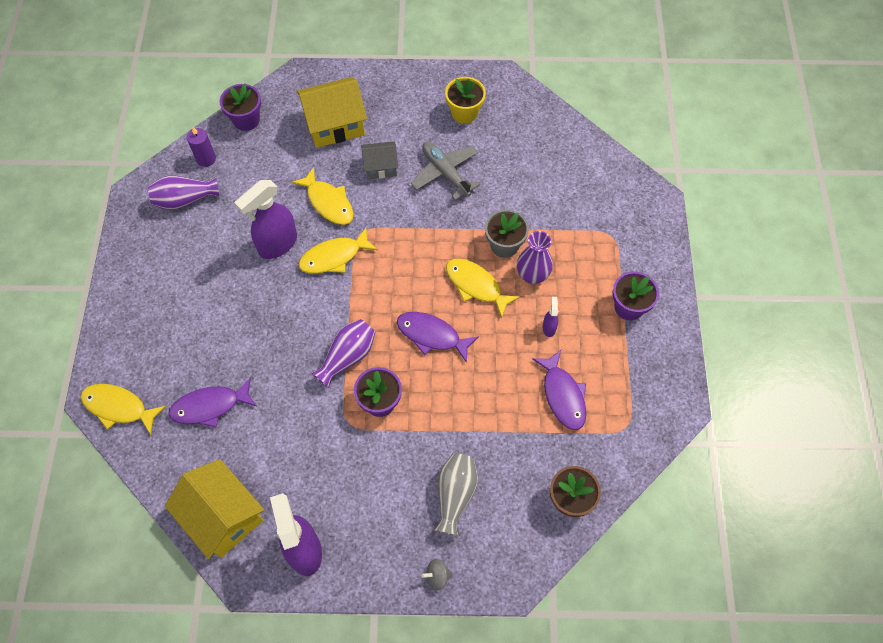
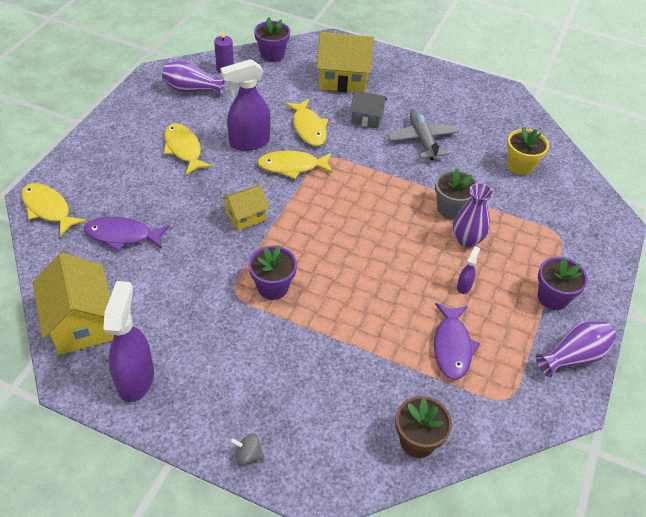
camera: 20 degrees right, 15 degrees down
purple vase [312,319,376,388] -> purple vase moved to [536,321,617,377]
purple fish [397,312,479,363] -> none
grey vase [434,453,478,536] -> none
yellow flower pot [445,77,486,124] -> yellow flower pot moved to [507,126,549,175]
yellow fish [446,258,520,318] -> yellow fish moved to [164,123,212,175]
none -> yellow house [222,185,270,231]

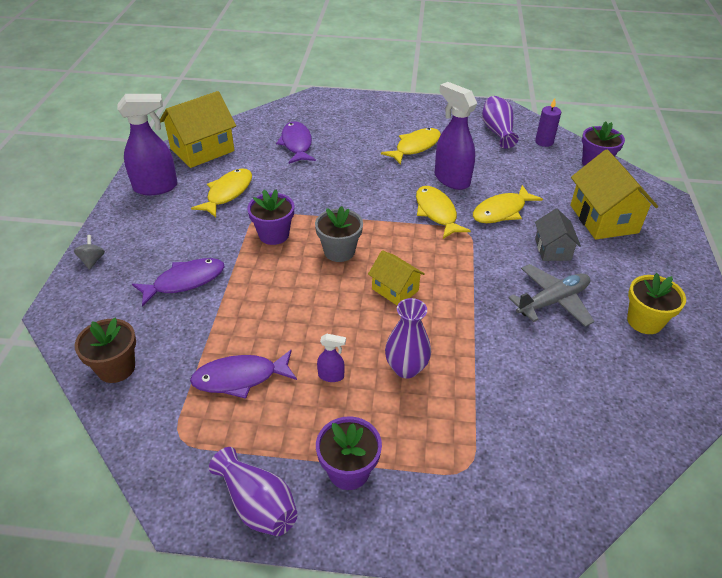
camera: 75 degrees right, 5 degrees down
yellow fish [21,183,86,237] -> yellow fish moved to [191,169,252,217]
yellow house [222,185,270,231] -> yellow house moved to [368,250,425,305]
grey flower pot [435,169,478,219] -> grey flower pot moved to [315,206,363,262]
yellow flower pot [507,126,549,175] -> yellow flower pot moved to [627,273,686,334]
none -> purple fish [132,258,224,307]

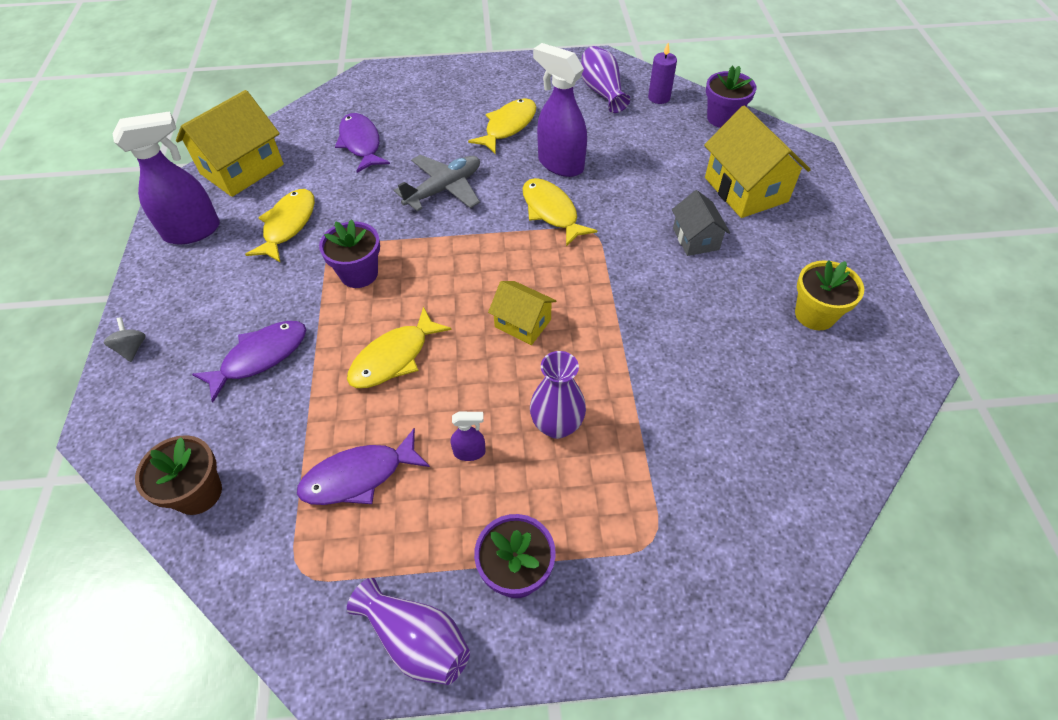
camera: 10 degrees left, 10 degrees up
grey flower pot [315,206,363,262] -> none
yellow fish [473,185,543,223] -> yellow fish moved to [347,307,452,388]
grey plane [508,264,595,327] -> grey plane moved to [394,154,480,212]

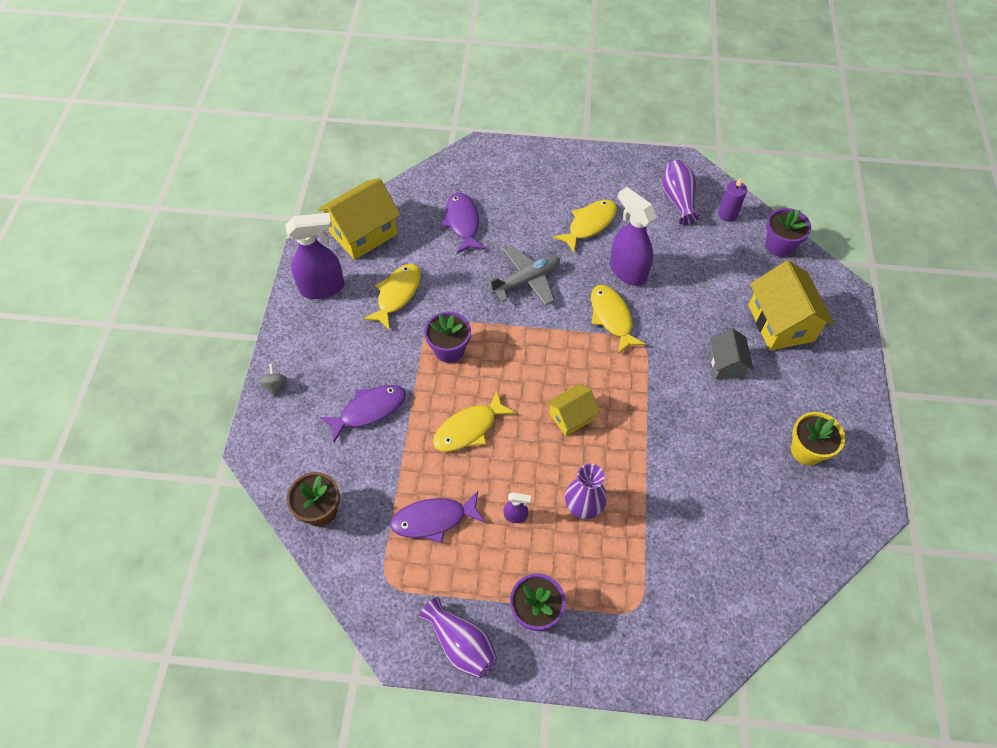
camera: 10 degrees right, 5 degrees up
yellow house [488,281,556,345] -> yellow house turned 75 degrees counterclockwise [546,384,600,436]

